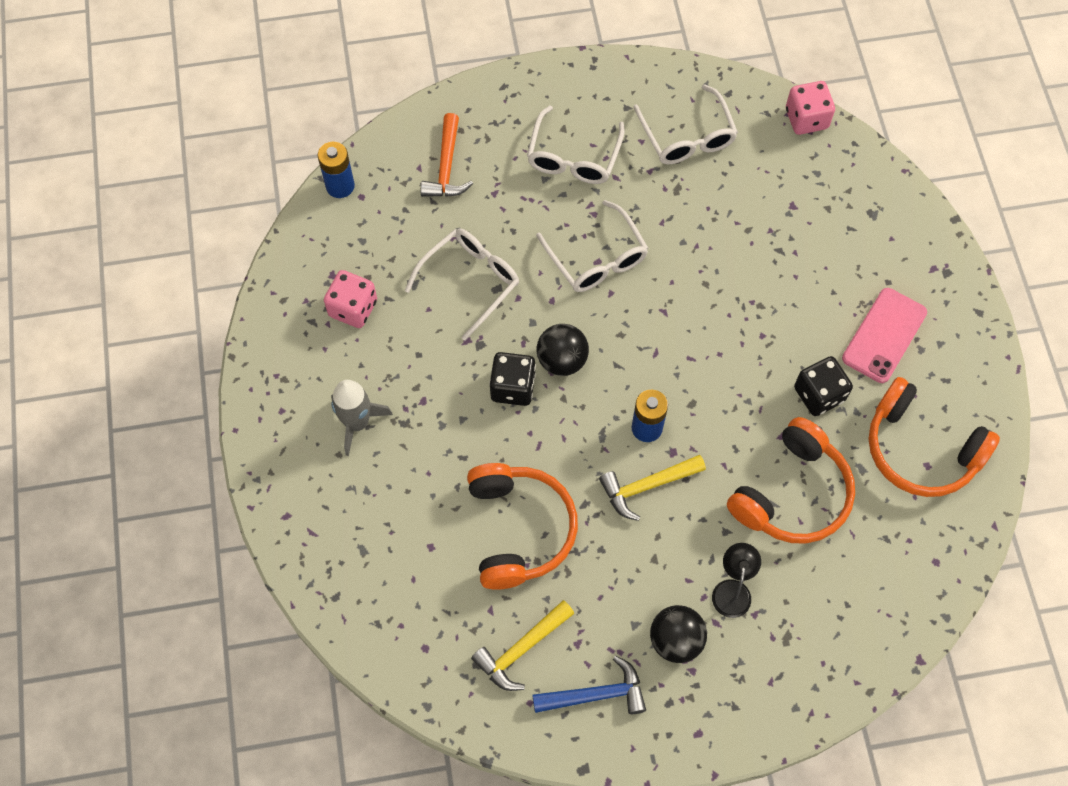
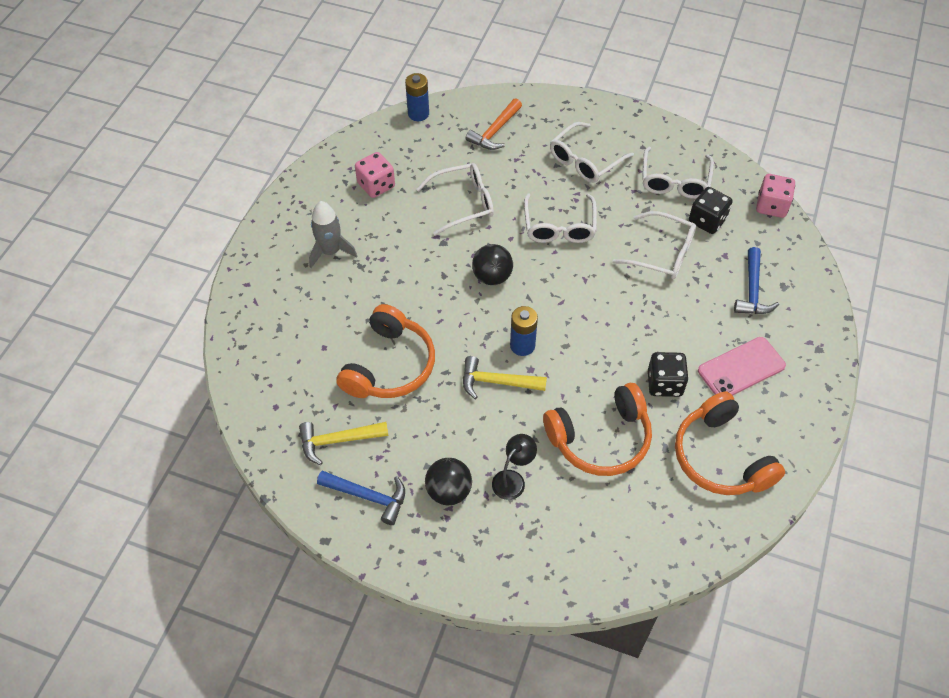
camera: 30 degrees right, 10 degrees down
black dice [489,352,536,406] -> black dice moved to [689,187,733,234]
none -> white glasses [612,211,696,279]
none -> blue hammer [734,247,779,314]

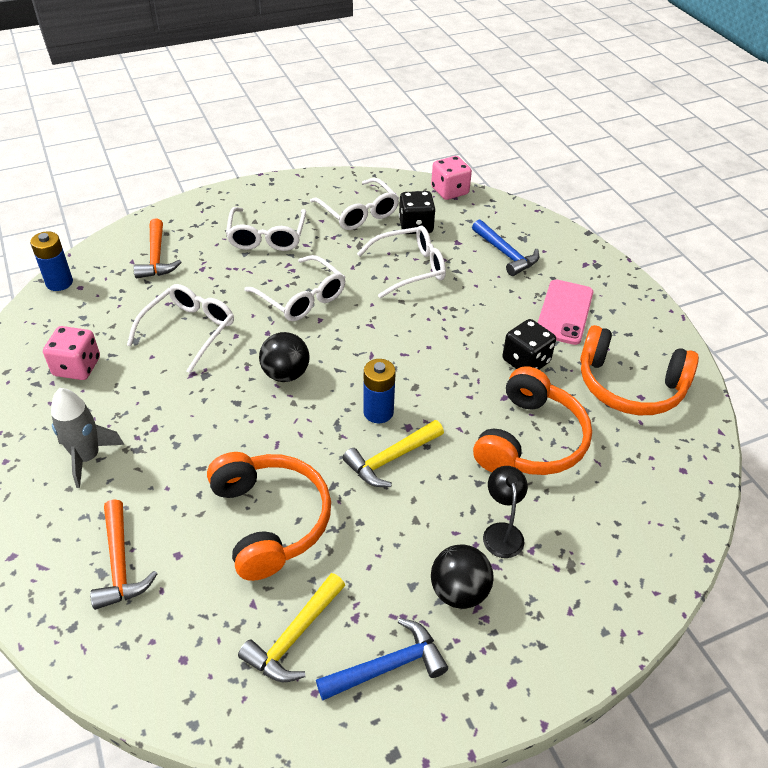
camera: 45 degrees left, 10 degrees down
none -> orange hammer [90,499,158,610]

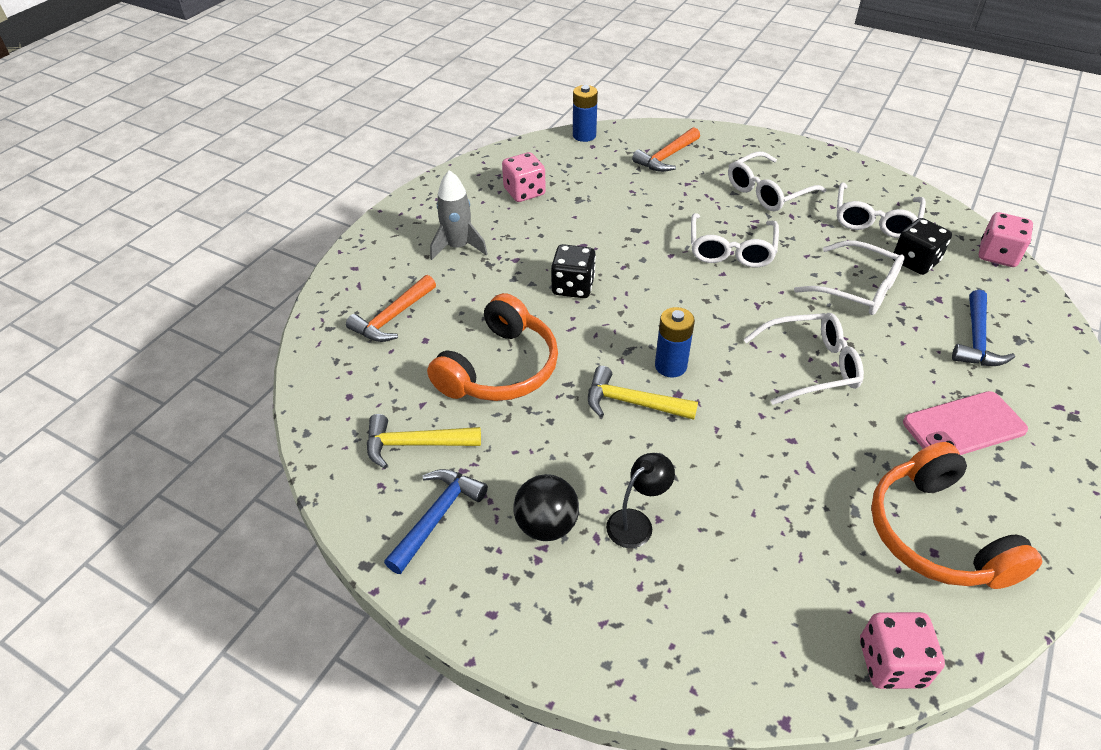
camera: 55 degrees right, 0 degrees up
white glasses [127,284,234,373] -> white glasses moved to [743,313,864,405]
black ball [259,332,310,382] -> none
blue hammer [316,618,448,700] -> blue hammer turned 90 degrees counterclockwise [384,469,488,574]
orange headphones [473,366,592,475] -> none
black dice [502,319,556,370] -> black dice moved to [551,244,596,298]
none -> pink dice [860,612,945,689]

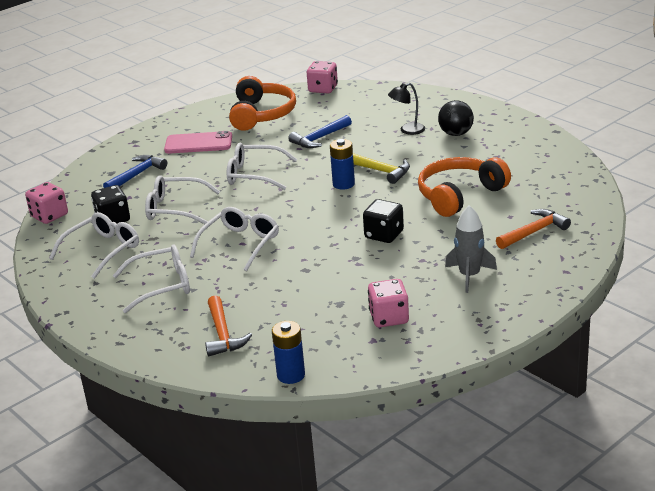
camera: 160 degrees left, 15 degrees down
yellow hammer [367,414,481,469] -> none
blue hammer [384,469,488,574] -> blue hammer moved to [288,115,352,148]
orange hammer [632,127,700,172] -> orange hammer turned 105 degrees clockwise [205,295,252,356]
white glasses [794,241,905,315] -> white glasses turned 45 degrees counterclockwise [145,175,220,224]

